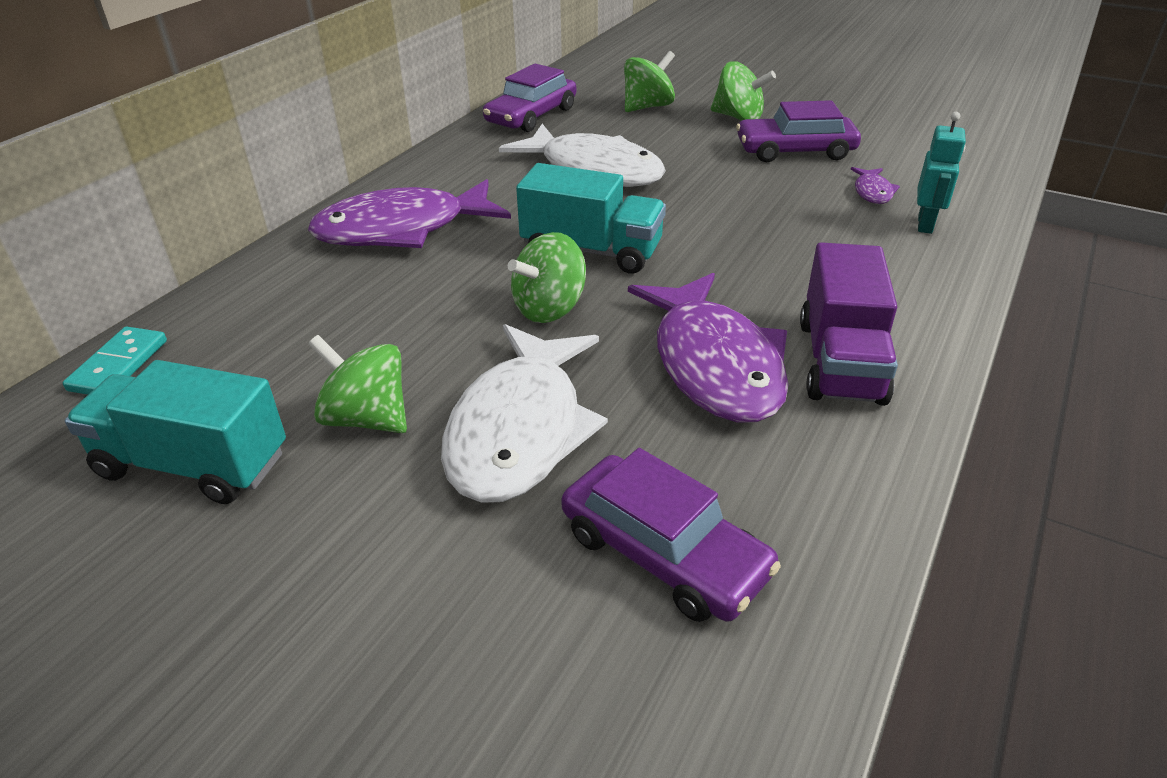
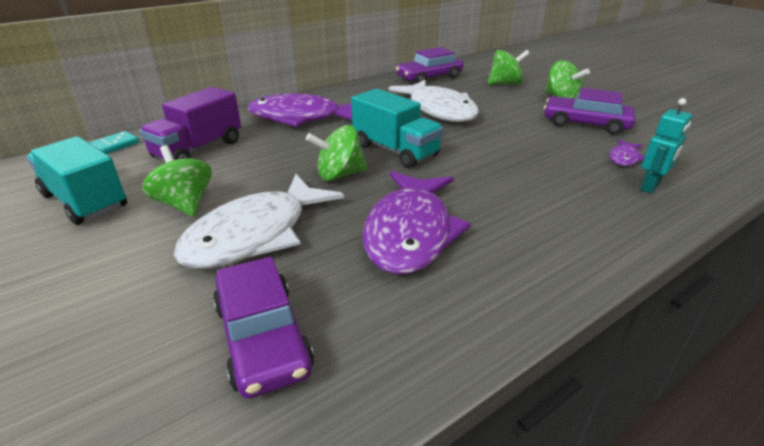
camera: 25 degrees right, 5 degrees down
purple truck [800,242,898,406] -> purple truck moved to [139,87,241,160]

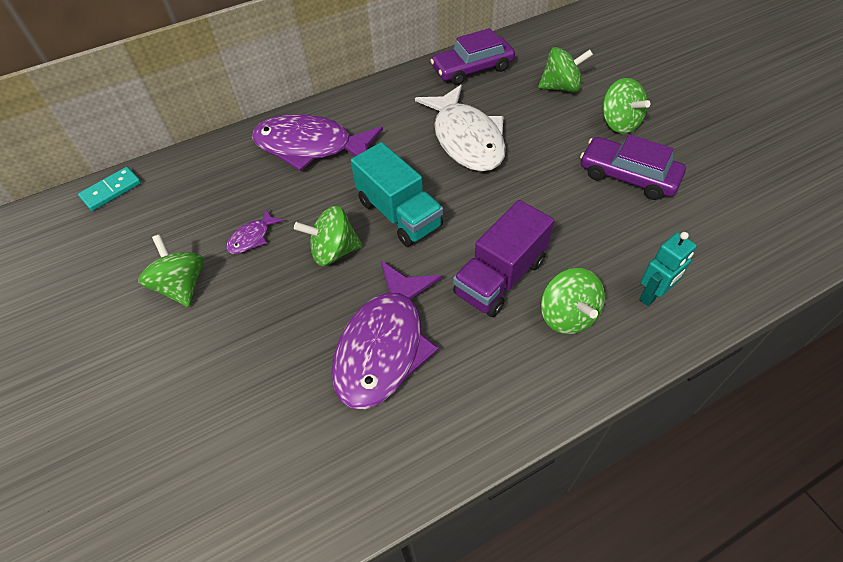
camera: 10 degrees right, 20 degrees up
turquoise truck [27,136,127,225] -> none
purple truck [139,87,241,160] -> purple truck moved to [453,200,554,317]
white fish [174,174,344,269] -> none
purple car [213,257,314,399] -> none
purple fish [609,139,645,166] -> purple fish moved to [226,209,284,254]
none -> green spinning top [541,268,605,334]

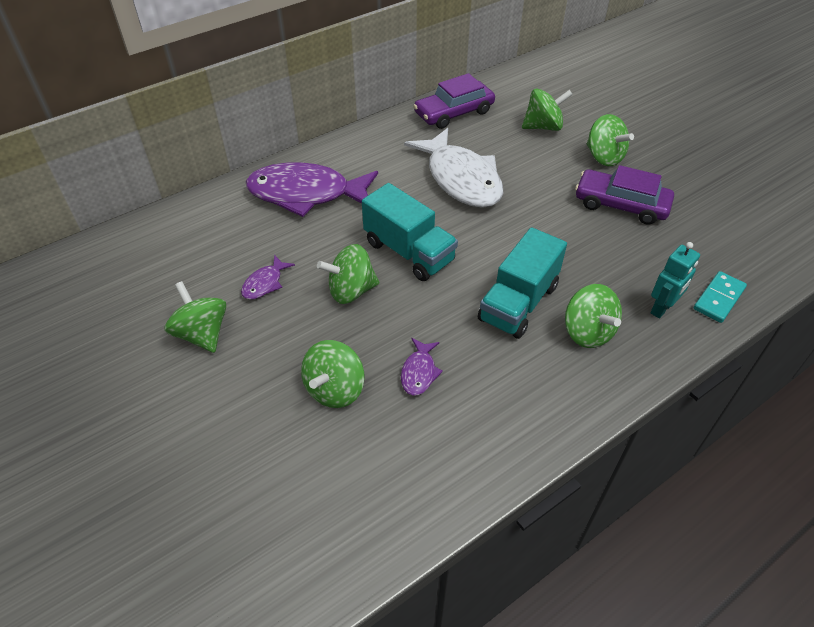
camera: 10 degrees left, 5 degrees down
turquoise domino [78,167,141,211] -> turquoise domino moved to [694,271,747,323]
purple fish [331,260,442,409] -> purple fish [401,338,443,396], size x0.43
purple truck [453,200,554,317] -> turquoise truck [478,227,567,339]
none -> green spinning top [301,340,365,408]

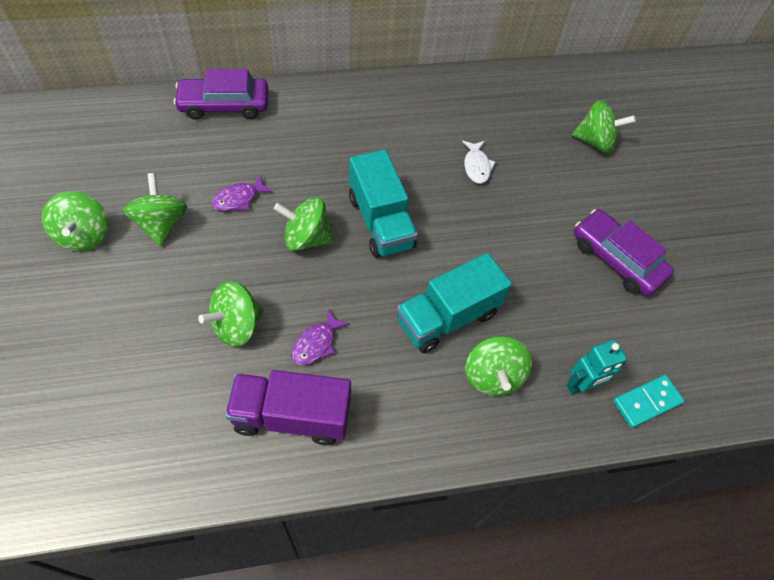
camera: 20 degrees right, 10 degrees up
purple fish [246,162,378,217] -> none
white fish [404,128,503,208] -> white fish [462,141,496,184], size x0.43
purple car [413,73,495,129] -> purple car moved to [174,69,268,120]
green spinning top [587,114,634,166] -> green spinning top moved to [42,191,109,251]
none -> purple truck [225,370,351,445]

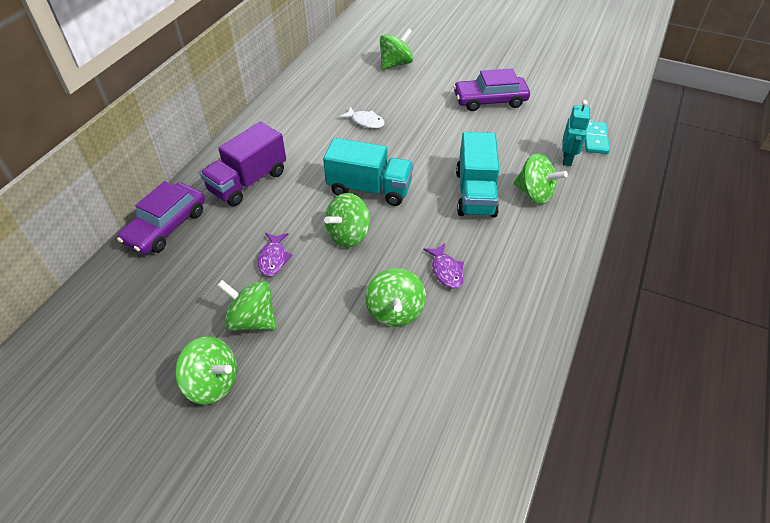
camera: 50 degrees left, 10 degrees down
purple truck [225,370,351,445] -> purple truck moved to [200,122,286,206]

